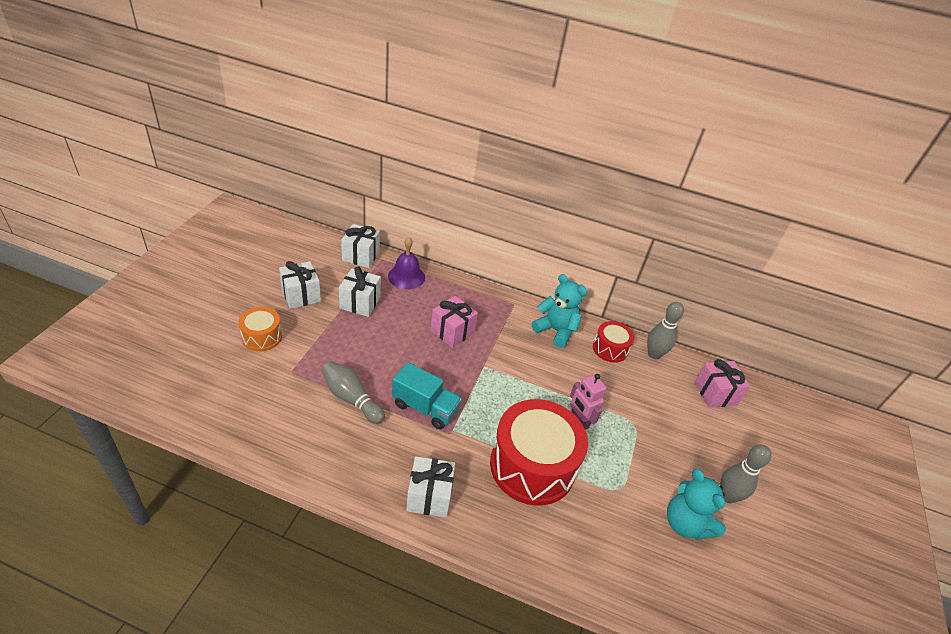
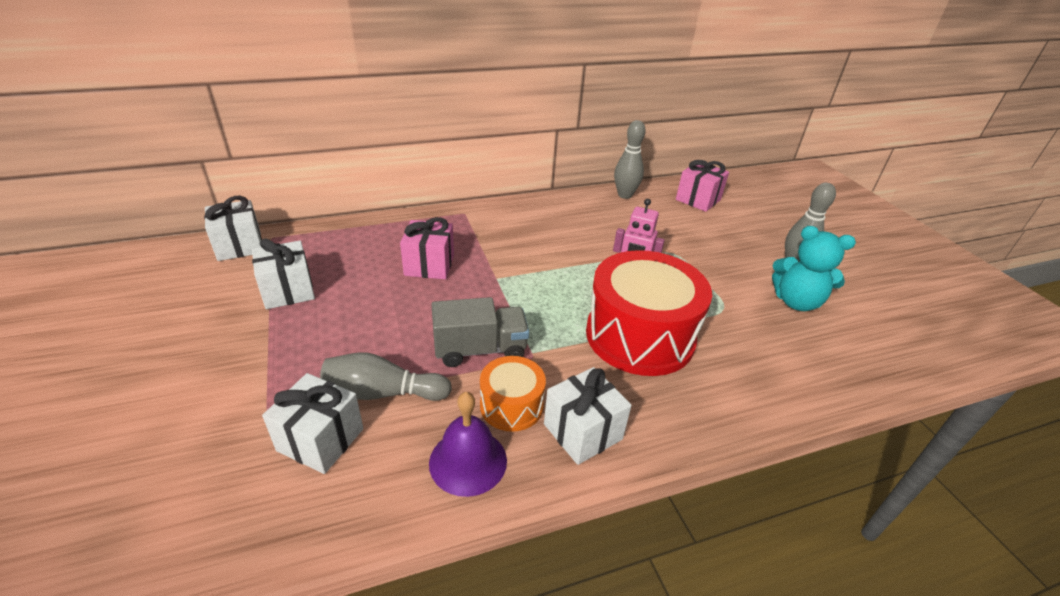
camera: 35 degrees left, 5 degrees down
orange drum [238,307,282,351] -> orange drum moved to [480,356,546,432]
white gift [279,261,321,309] -> white gift moved to [262,373,364,474]
purple bell [388,237,425,289] -> purple bell moved to [429,392,507,497]
turquoise truck [392,362,462,429] -> grey truck [431,297,529,367]
turquoise teddy bear [532,274,587,348] -> none
red drum [593,321,634,363] -> none

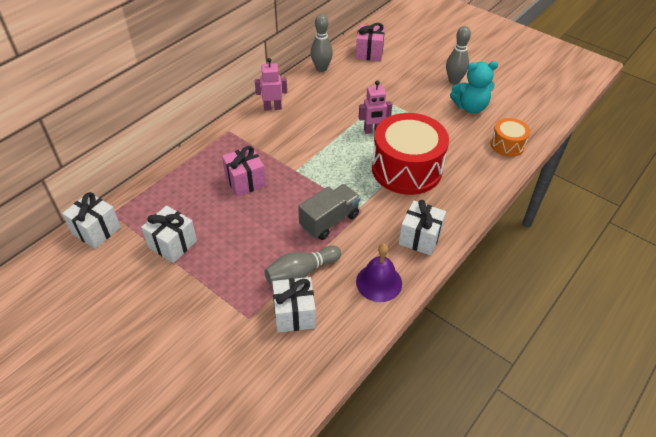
camera: 30 degrees left, 10 degrees up
orange drum [480,356,546,432] -> orange drum moved to [490,118,530,157]
none -> pink robot [255,58,287,111]

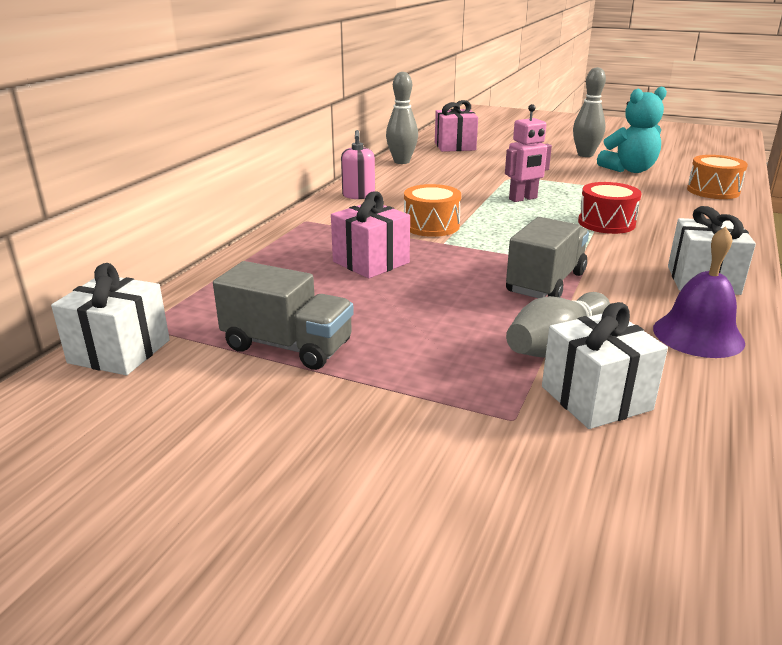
camera: 15 degrees left, 20 degrees down
white gift [141,205,197,263] -> grey truck [213,261,354,370]
pink robot [255,58,287,111] -> pink soap dispenser [341,130,375,199]
red drum [372,113,449,195] -> red drum [578,182,642,234], size x0.50
none -> orange drum [404,184,461,237]

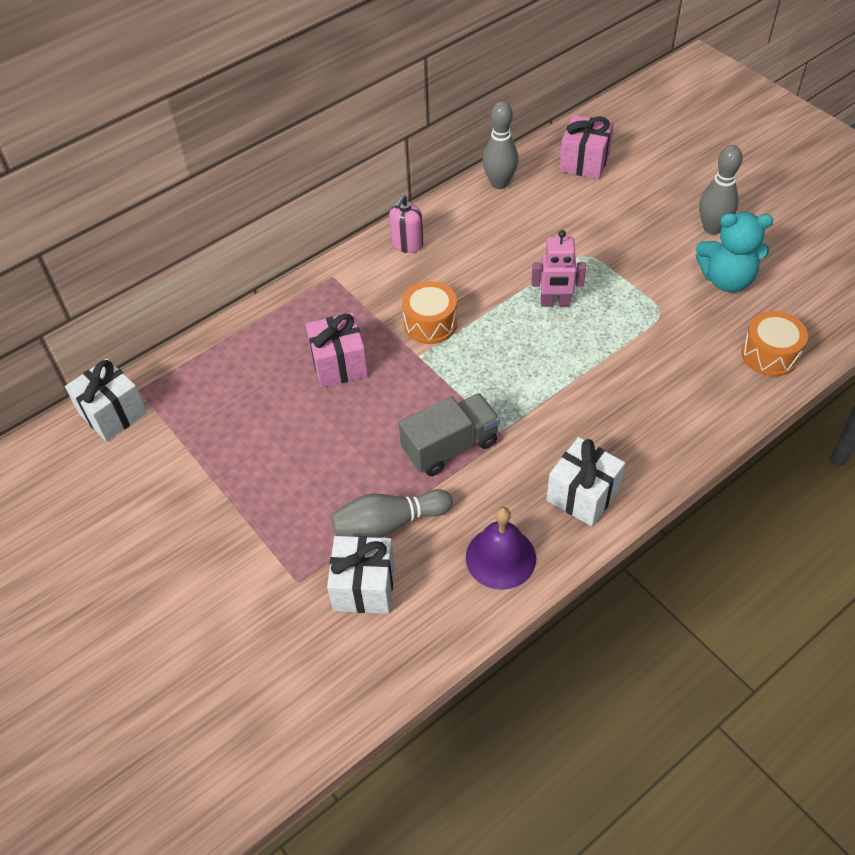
camera: 30 degrees right, 25 degrees up
grey truck [213,261,354,370] -> none
red drum [578,182,642,234] -> none

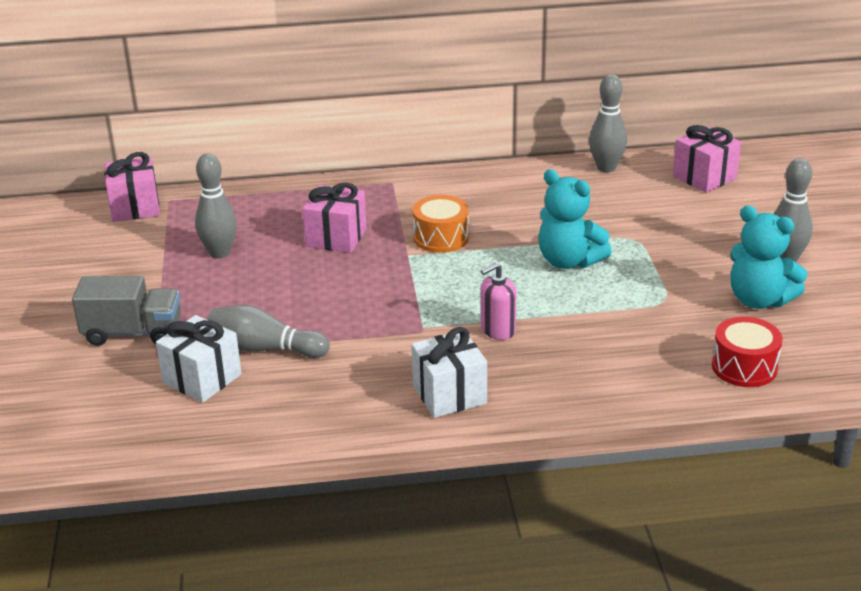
camera: 30 degrees right, 20 degrees down
white gift [65,358,147,442] -> pink gift [105,152,160,222]
pink soap dispenser [389,195,423,253] -> pink soap dispenser moved to [481,263,516,340]
grey truck [399,393,500,476] -> grey truck moved to [72,276,181,346]
purple bell [466,507,536,590] -> none
pink robot [531,230,586,307] -> turquoise teddy bear [538,169,612,269]
orange drum [741,311,808,377] -> red drum [712,317,783,387]
none -> grey bowling pin [195,154,237,259]

